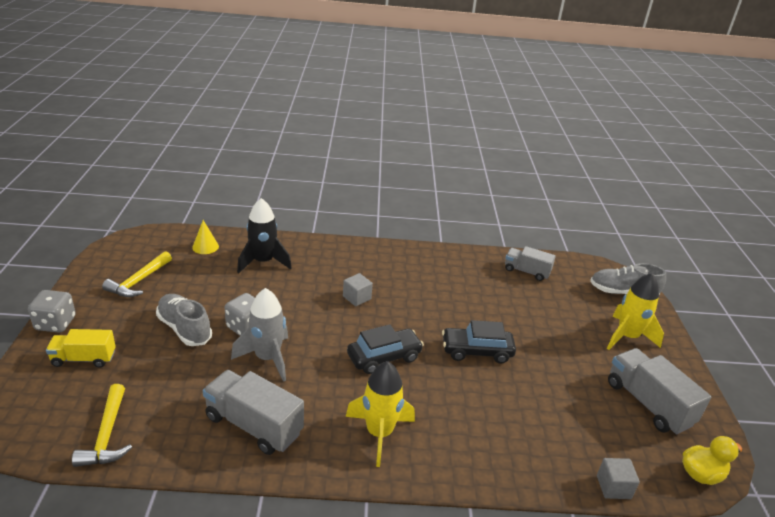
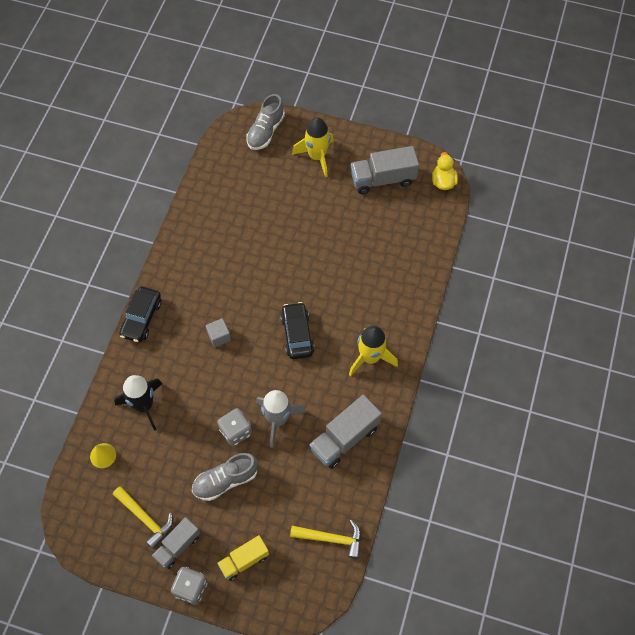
camera: 70 degrees left, 30 degrees up
yellow truck [46,329,116,368] -> yellow truck turned 45 degrees clockwise [217,535,269,581]
black car [442,320,516,364] -> black car moved to [120,287,162,343]
grey truck [505,246,556,281] -> grey truck moved to [152,517,200,569]
grey cube [597,458,640,499] -> none

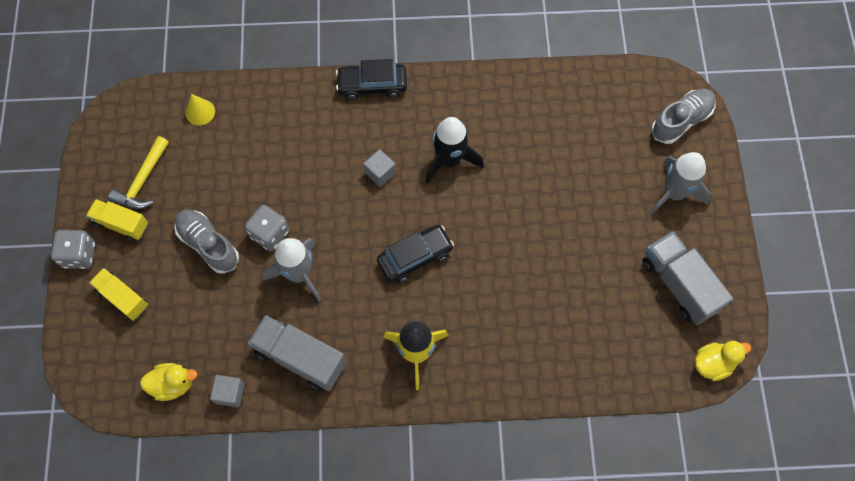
camera: 70 degrees right, 5 degrees up
black rocket [114,375,163,431] -> black rocket moved to [426,117,484,184]
grey truck [152,517,200,569] -> yellow truck [86,199,148,241]
grey shoe [246,94,285,150] -> grey shoe turned 135 degrees clockwise [651,89,716,144]
yellow hammer [290,519,361,559] -> yellow duck [140,363,197,401]
yellow rocket [292,117,334,177] -> grey rocket [649,152,711,215]
none -> grey cube [210,375,245,407]

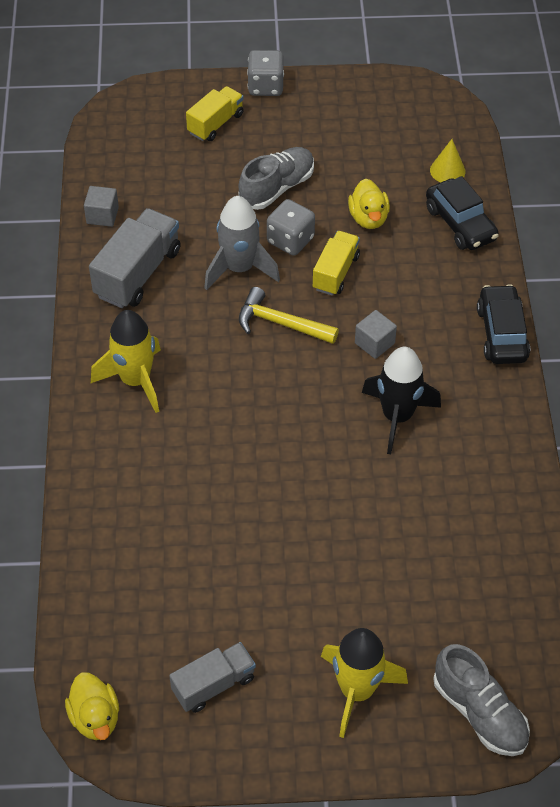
camera: 90 degrees right, 15 degrees down
yellow truck [86,199,148,241] -> yellow truck moved to [313,231,360,296]
yellow hammer [108,136,169,209] -> yellow hammer moved to [239,287,339,344]
yellow duck [140,363,197,401] -> yellow duck moved to [348,179,390,229]
black car [377,225,454,283] -> black car moved to [426,176,499,250]
grey truck [642,232,733,325] -> grey truck [169,642,256,713], size x0.64
grey rocket [649,152,711,215] -> yellow rocket [321,628,408,738]

